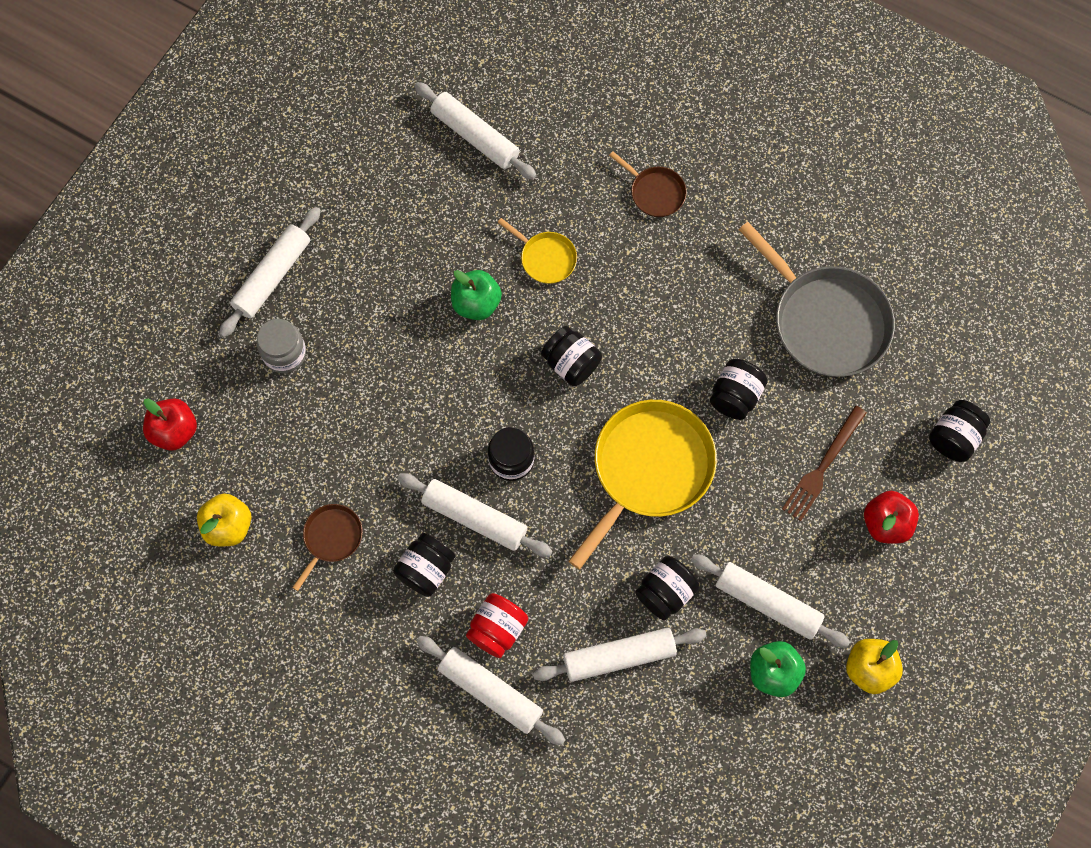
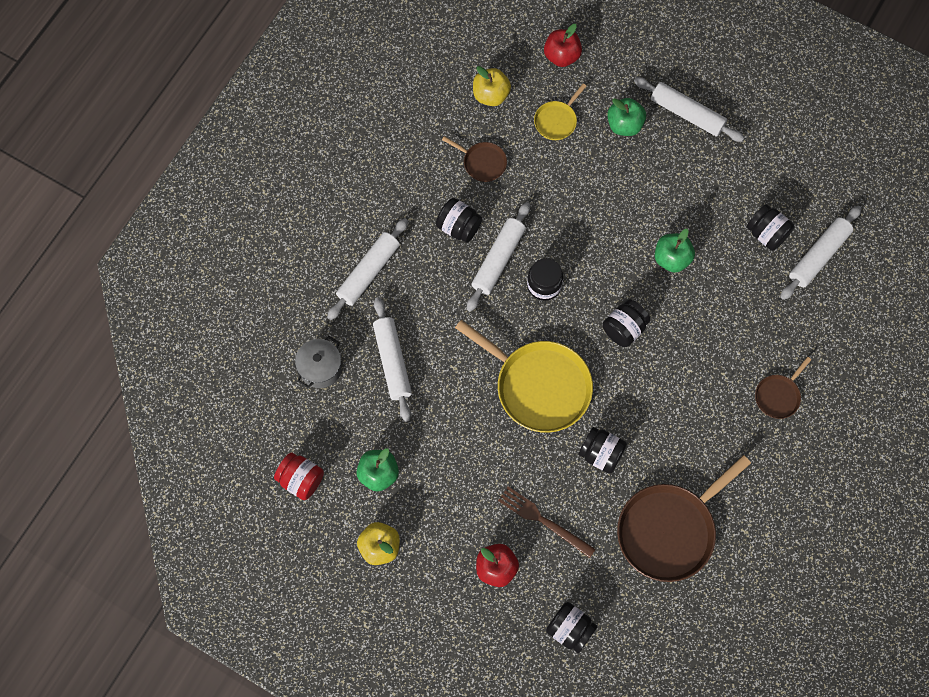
camera: 90 degrees right, 0 degrees up
grey jar [257,319,306,373] -> green apple [607,98,646,136]
red jar [466,593,528,658] -> red jar moved to [274,452,324,500]
yellow pan [497,218,577,284] -> yellow pan moved to [534,84,586,140]
black jar [635,556,699,620] -> black jar moved to [747,204,795,251]
white rolling pin [691,554,850,648] -> none
grey pan [739,222,895,377] -> brown pan [617,455,751,582]
none -> grey pot [295,336,342,388]

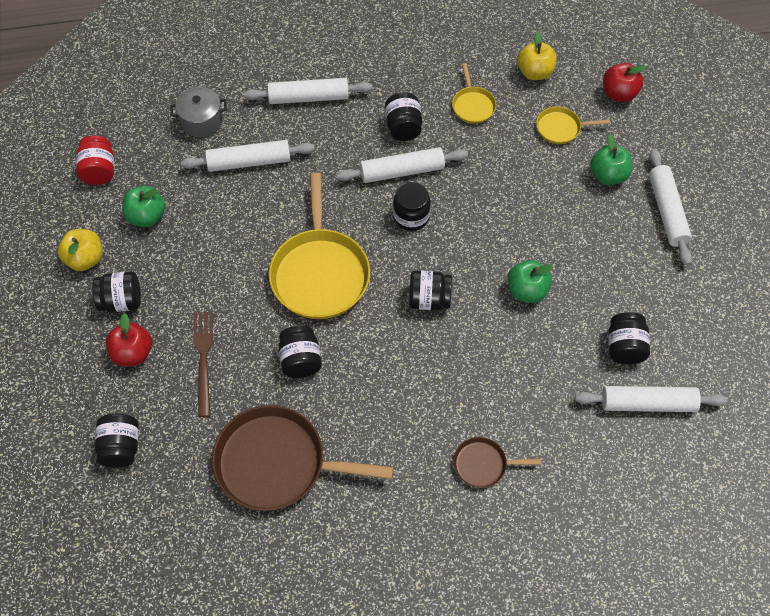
camera: 50 degrees right, 10 degrees down
white rolling pin [373,297,412,422] -> white rolling pin turned 45 degrees clockwise [181,140,315,172]
brown pan [442,136,507,182] -> yellow pan [452,63,496,124]
none -> black jar [92,271,141,312]

